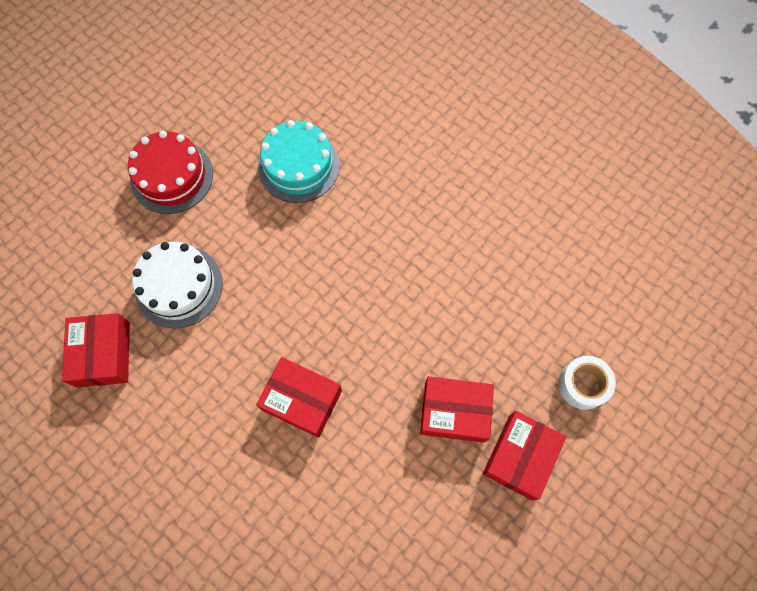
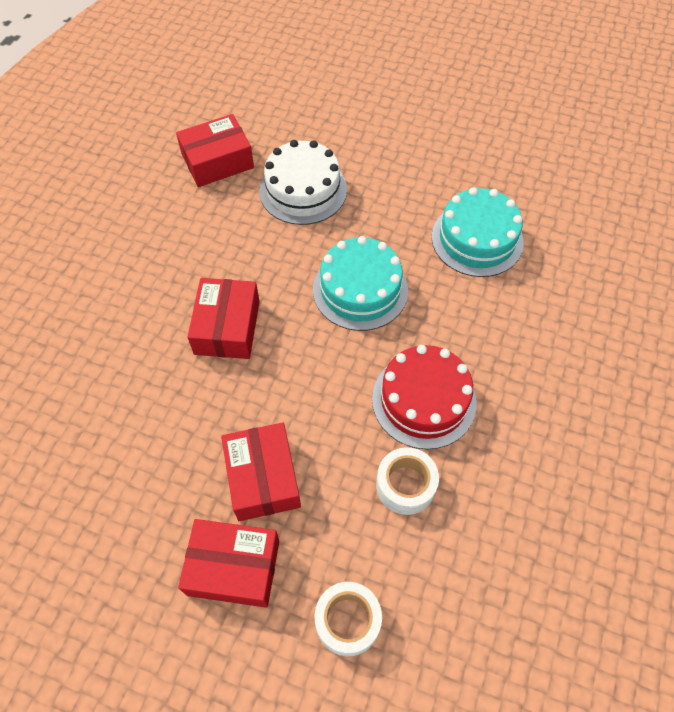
camera: 70 degrees right, 10 degrees down
red cake [128,131,213,214] -> red cake moved to [372,345,476,449]
none -> turquoise cake [313,236,408,331]
none -> white tape [376,447,439,515]

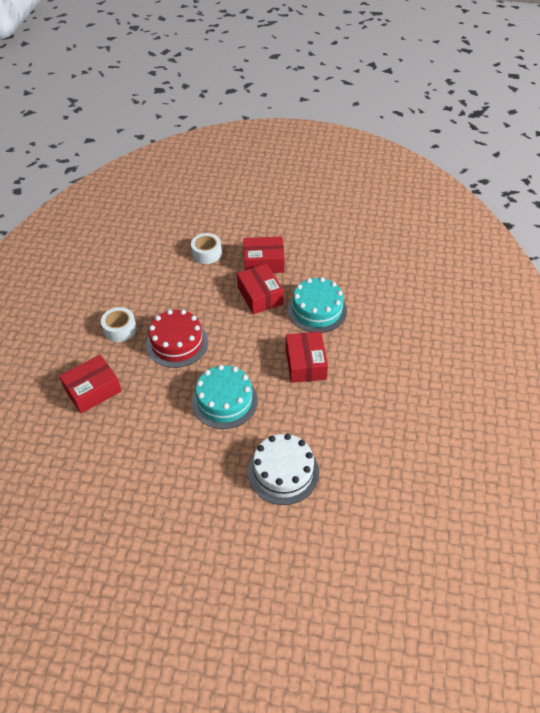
camera: 170 degrees right, 10 degrees down
red box [176,114,254,187] -> red box moved to [59,355,122,413]
white tape [376,447,439,515] -> white tape moved to [101,307,137,342]
turquoise cake [432,187,524,277] -> turquoise cake moved to [288,277,347,333]

